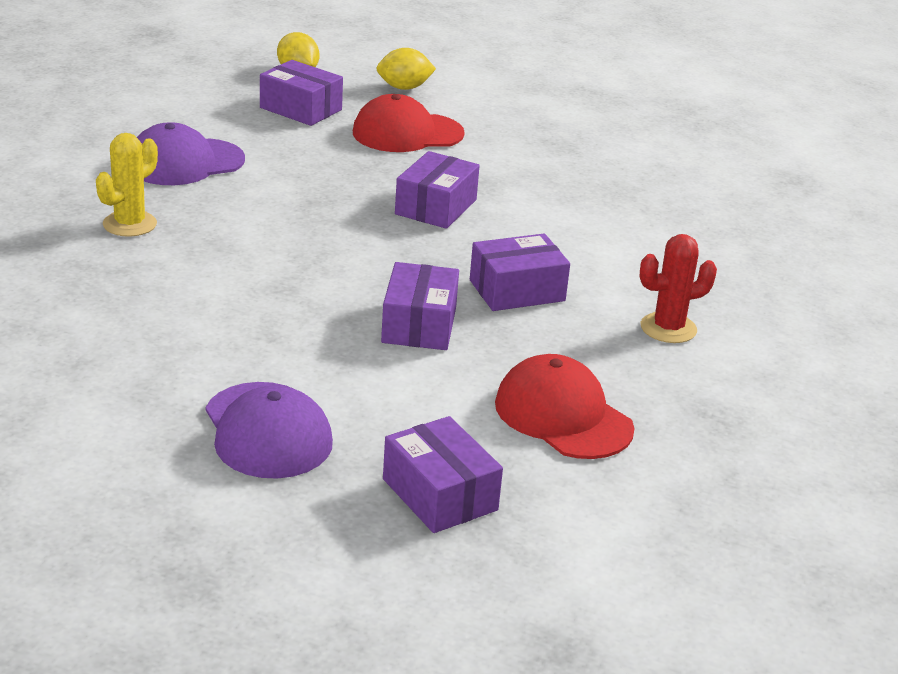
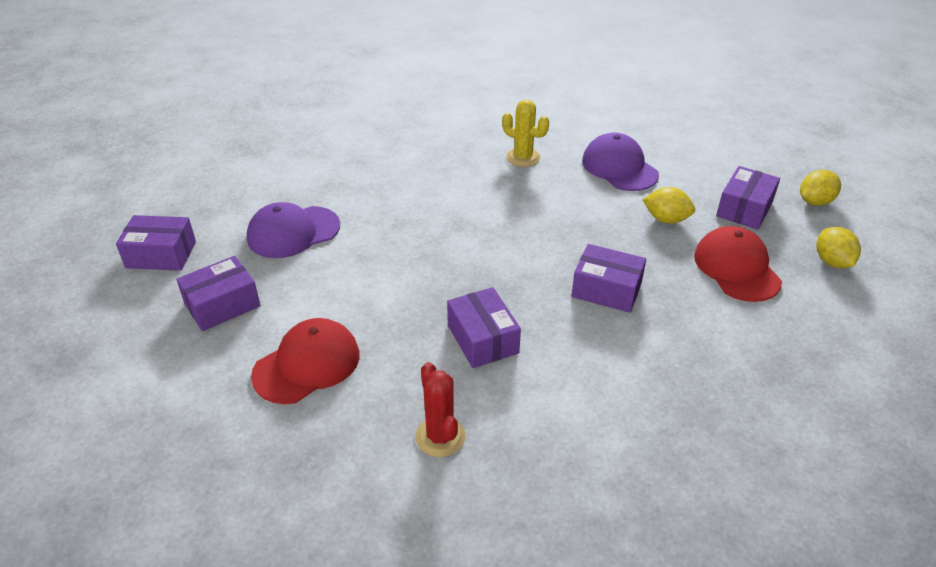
camera: 90 degrees right, 10 degrees up
purple box [381,262,459,350] -> purple box moved to [116,215,196,271]
none -> yellow lemon [643,187,695,224]

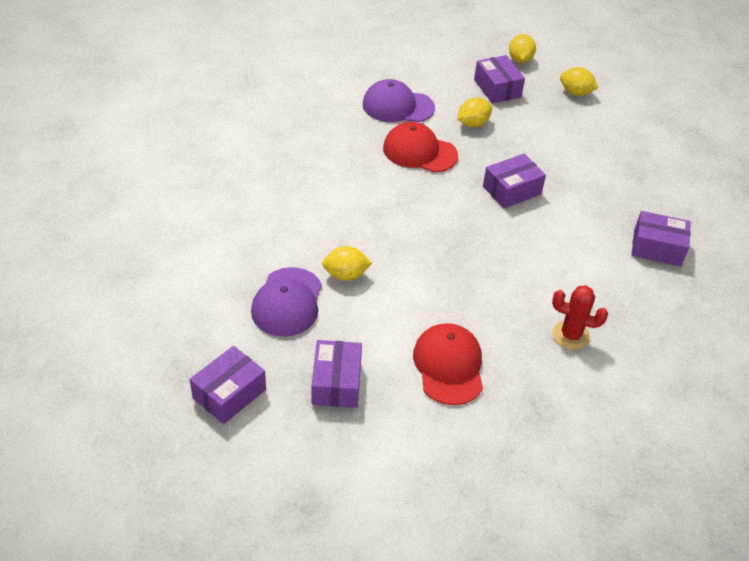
camera: 55 degrees left, 5 degrees up
purple box [447,287,521,368] -> purple box moved to [632,211,691,266]
yellow cactus [502,100,549,167] -> none
red cap [694,226,782,302] -> red cap moved to [383,122,458,173]
none -> yellow lemon [322,246,372,281]

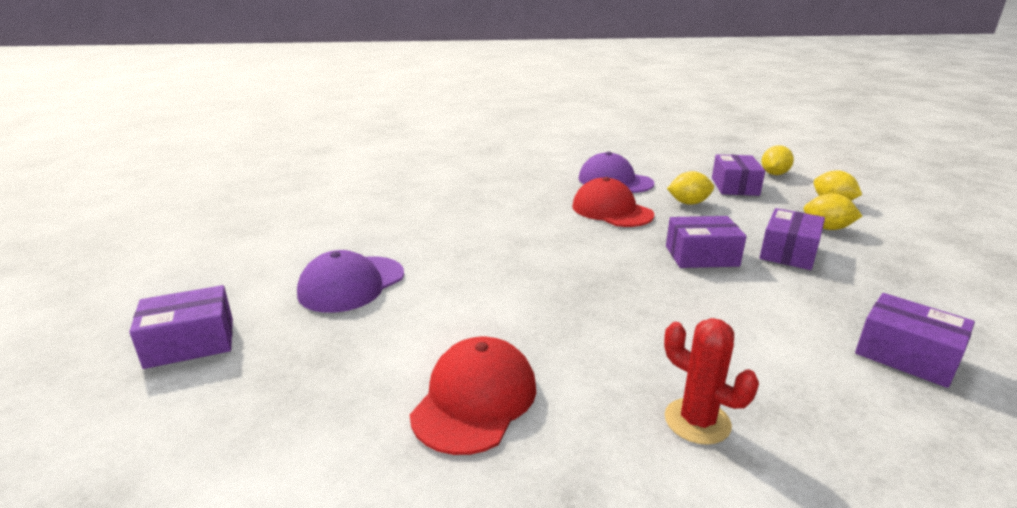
camera: 30 degrees right, 20 degrees down
purple box [312,340,362,408] -> purple box moved to [759,208,825,270]
yellow lemon [322,246,372,281] -> yellow lemon moved to [804,193,862,230]

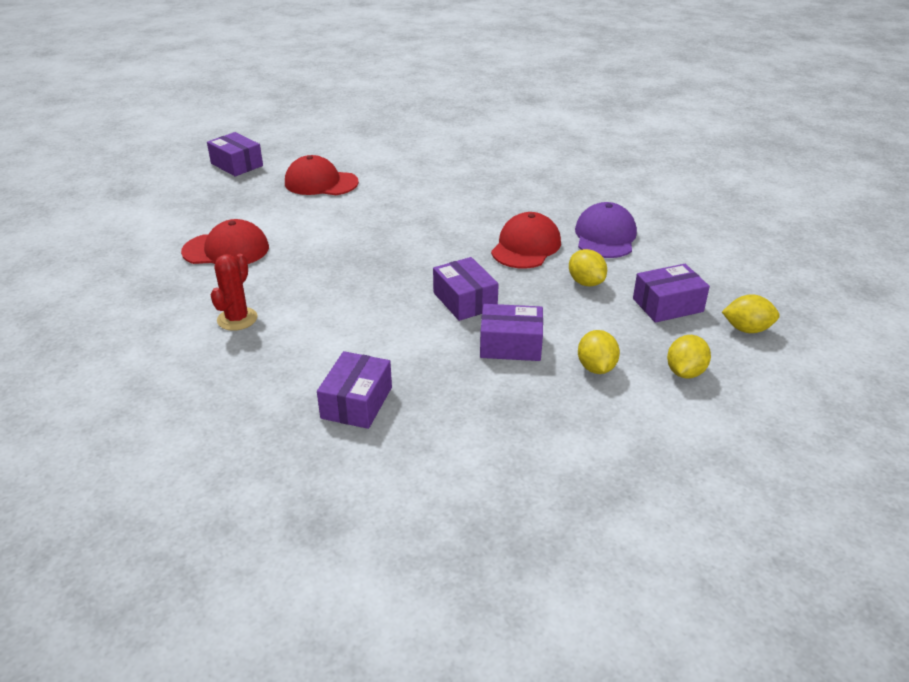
camera: 65 degrees right, 10 degrees up
purple cap [297,250,404,313] -> red cap [285,155,359,195]

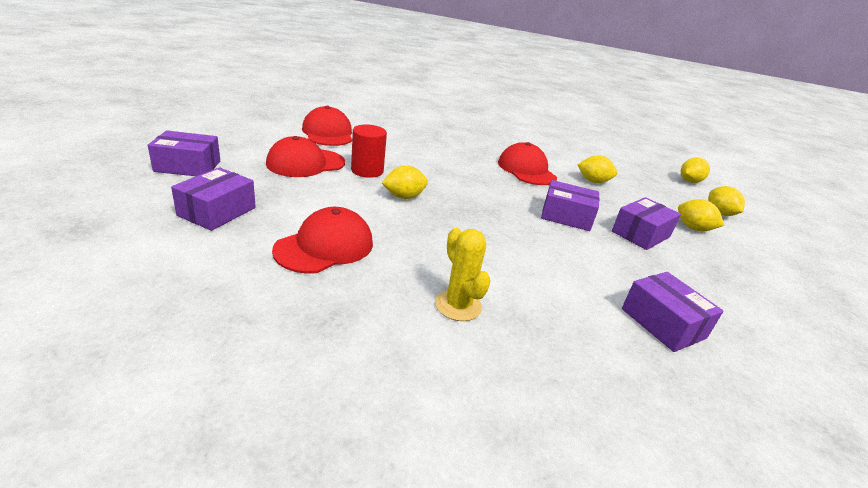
camera: 50 degrees left, 5 degrees down
red cactus [211,254,258,331] -> yellow cactus [435,228,491,321]
purple cap [575,202,637,258] -> none
purple box [633,264,710,323] -> purple box moved to [171,167,256,231]
none -> red cap [302,106,352,146]
none -> red cylinder [351,124,387,178]
none -> yellow lemon [382,166,428,199]

